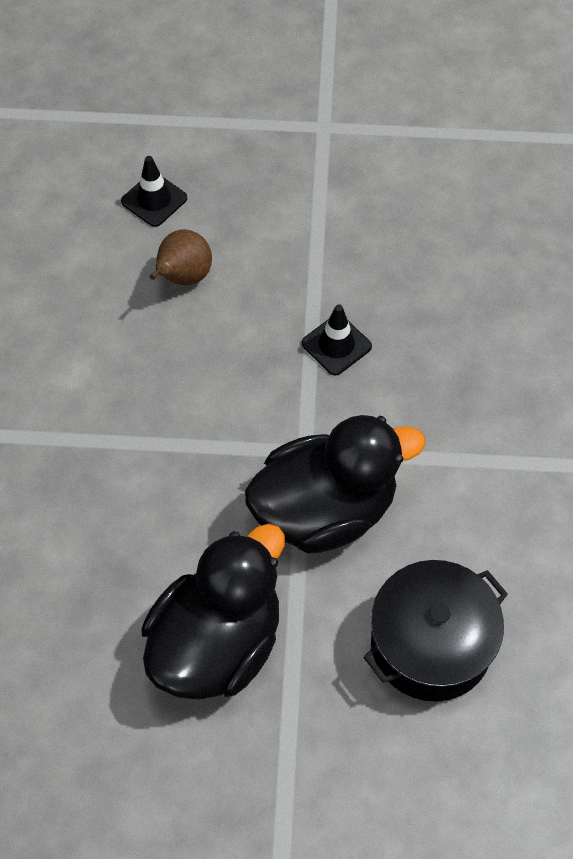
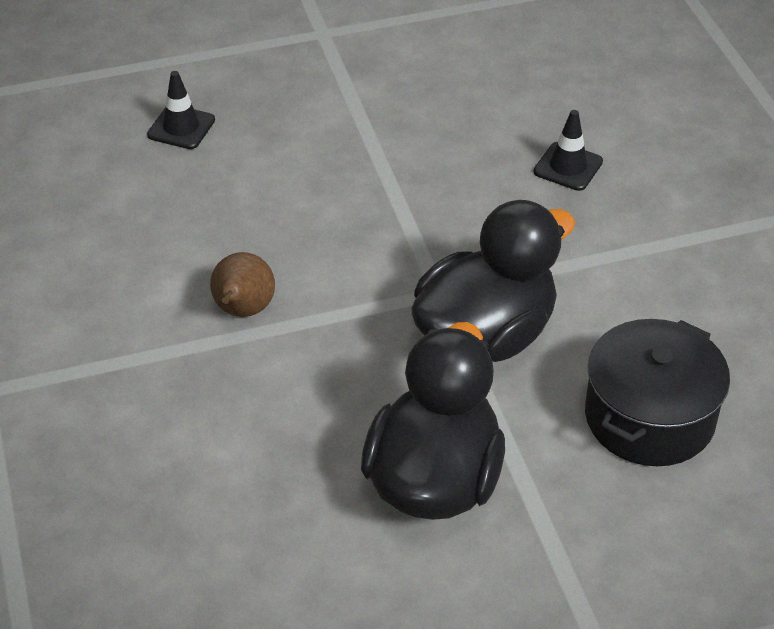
camera: 20 degrees left, 15 degrees down
brown pear [150,229,212,285] -> brown pear moved to [210,252,275,317]
black traffic cone [302,304,372,375] -> black traffic cone moved to [534,110,603,191]

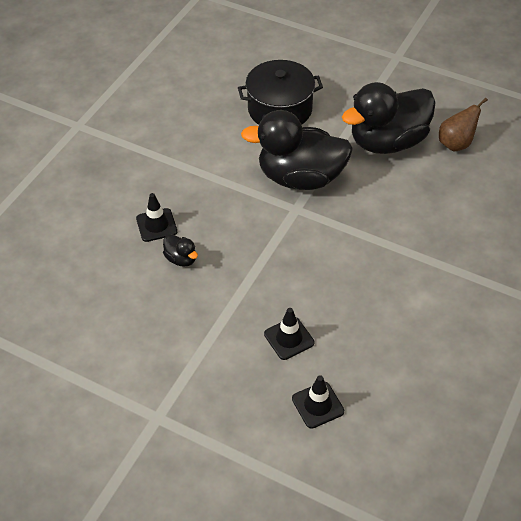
camera: 135 degrees left, 5 degrees up
brown pear [210,252,275,317] -> brown pear moved to [439,97,488,151]
none -> black duck [163,234,198,267]
none -> black traffic cone [264,308,314,360]

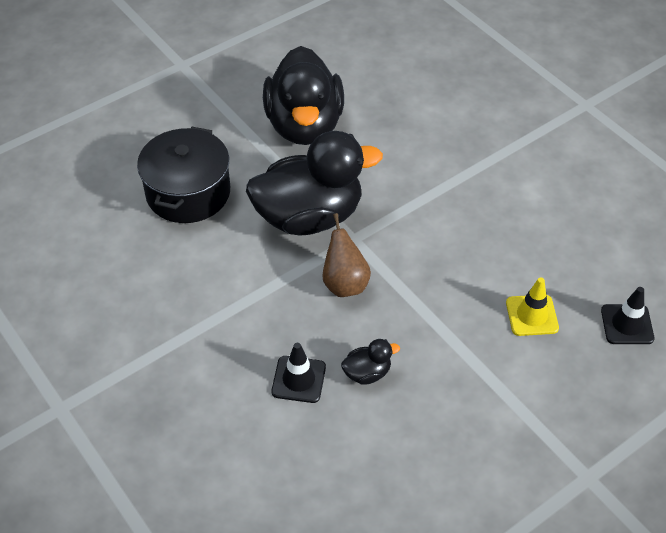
camera: 65 degrees left, 0 degrees up
black duck [241,110,353,190] -> black duck turned 135 degrees counterclockwise [246,131,383,235]
black traffic cone [264,308,314,360] -> yellow traffic cone [506,277,559,336]
brown pear [439,97,488,151] -> brown pear moved to [322,213,371,297]

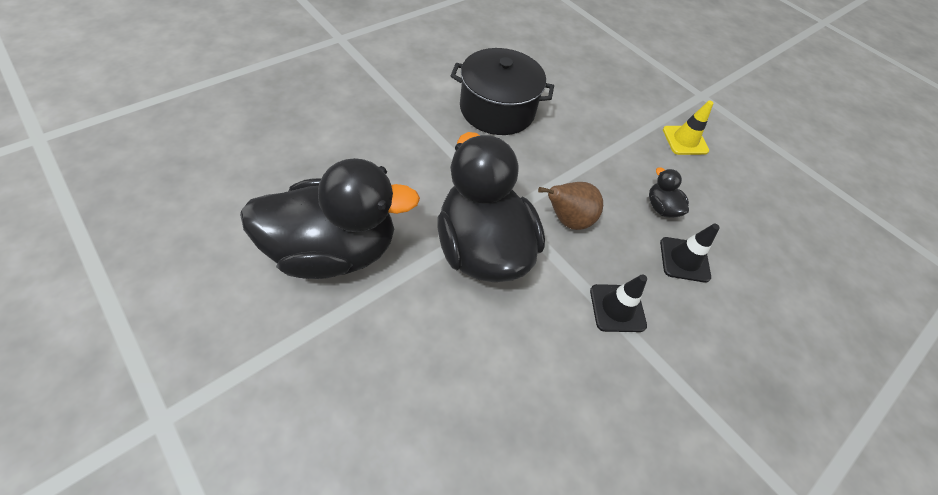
camera: 100 degrees left, 5 degrees up
black pot [137,127,230,223] -> black pot moved to [451,48,554,135]
yellow traffic cone [506,277,559,336] -> yellow traffic cone moved to [663,100,714,155]
black traffic cone [601,287,655,344] -> black traffic cone moved to [590,274,647,332]

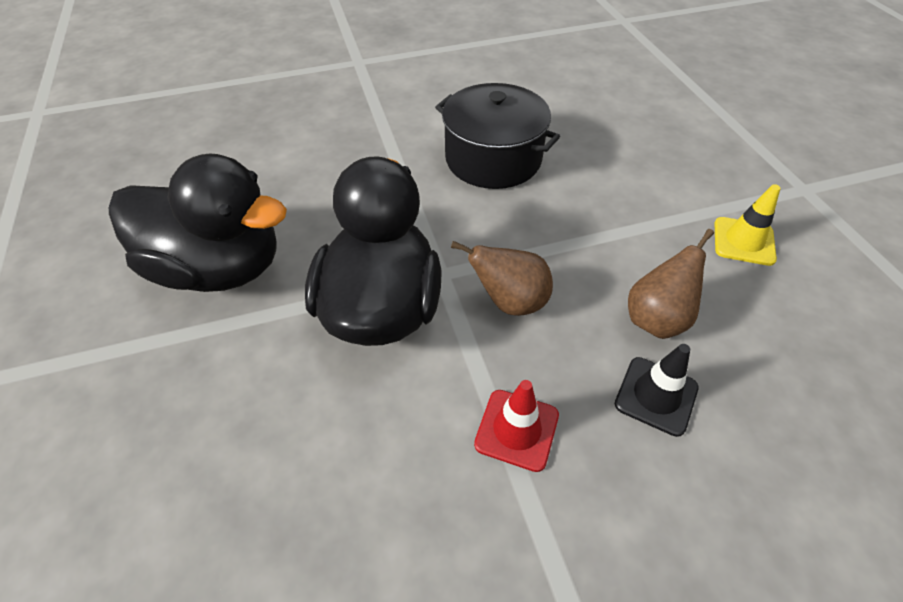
camera: 30 degrees right, 5 degrees down
black traffic cone [590,274,647,332] -> red traffic cone [474,380,559,472]
black duck [649,167,689,218] -> brown pear [628,229,714,339]

